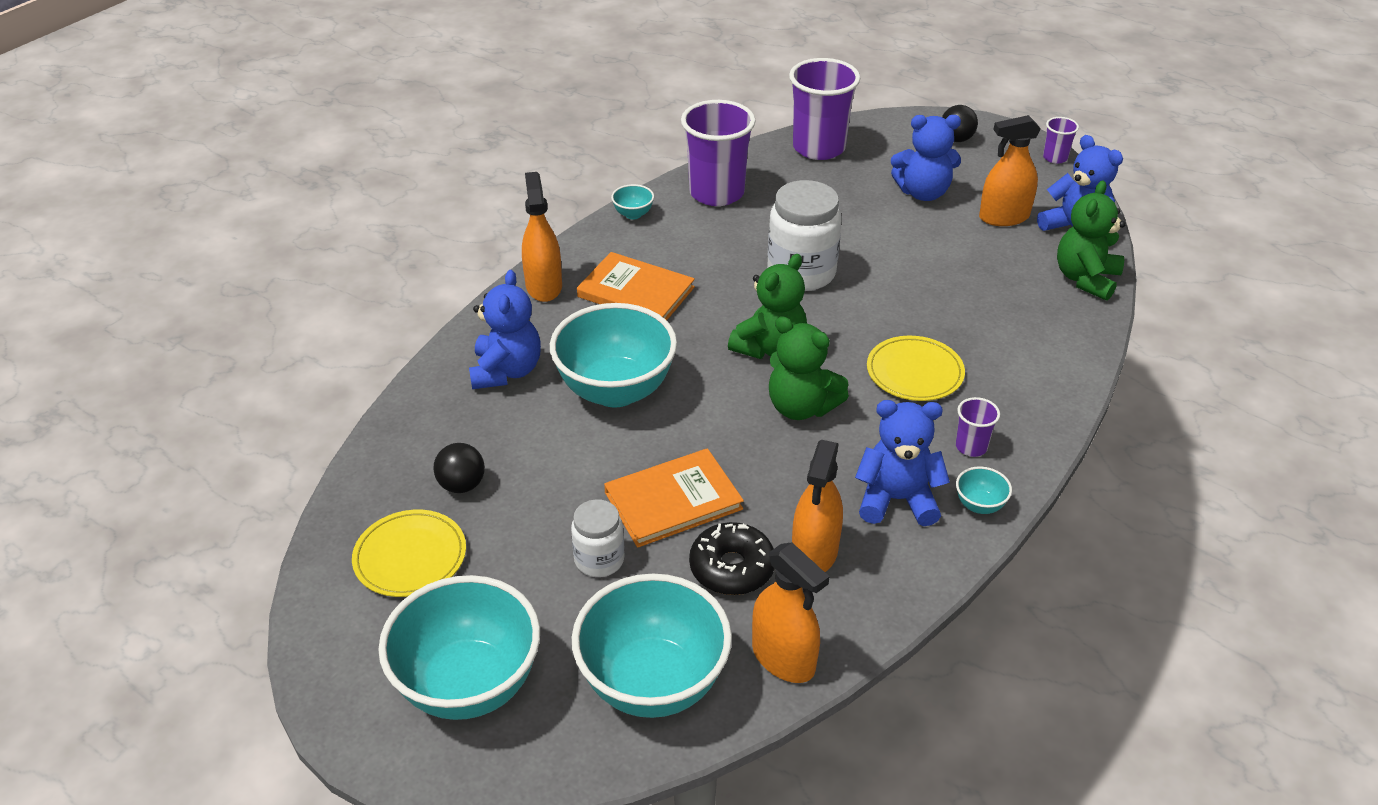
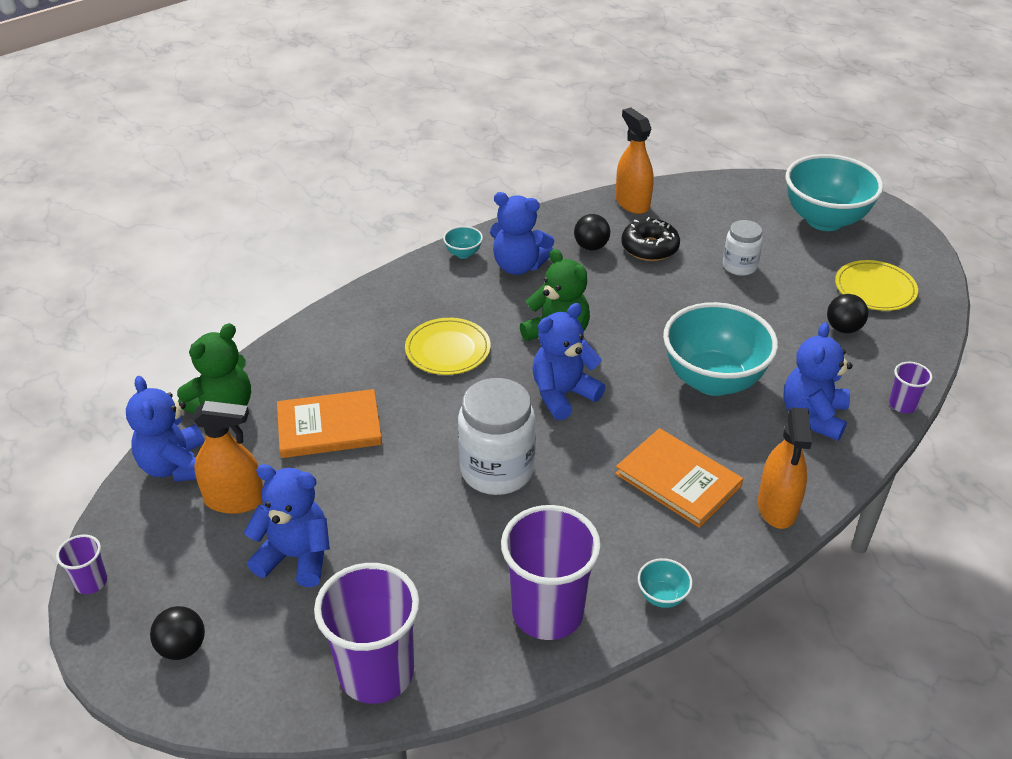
camera: 165 degrees left, 0 degrees up
turquoise bowl [572,574,732,718] -> none
orange book [604,448,744,548] -> orange book moved to [277,389,382,458]
green teddy bear [728,254,807,359] -> blue teddy bear [532,303,605,421]
orange spray bottle [792,440,843,572] -> black ball [574,214,610,250]
purple cup [956,397,1000,457] -> purple cup moved to [889,362,933,413]

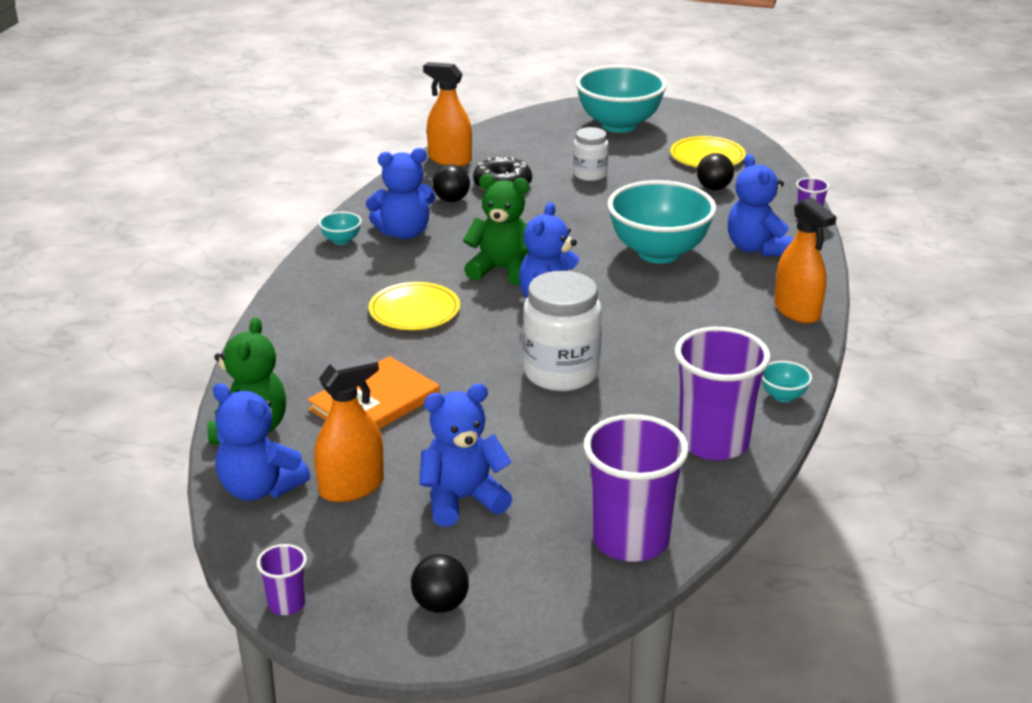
camera: 35 degrees left, 10 degrees down
orange book [615,428,743,528] -> none

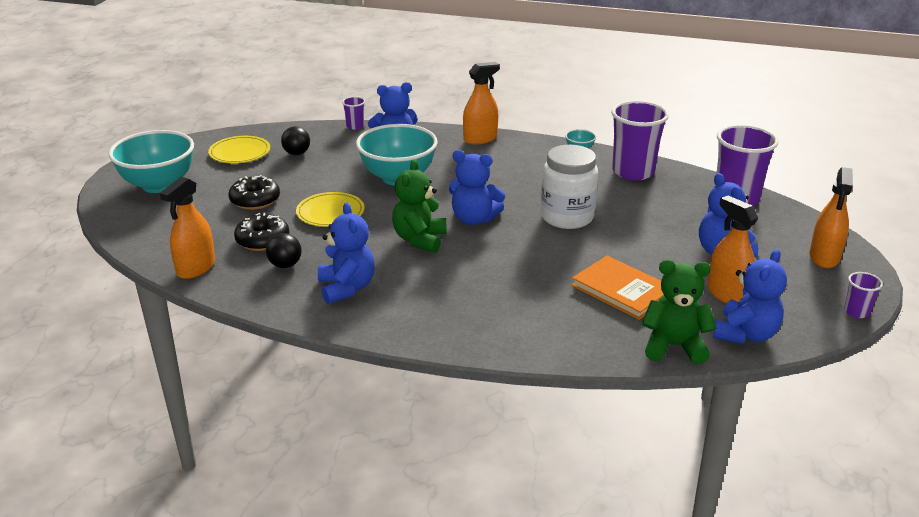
camera: 90 degrees left, 0 degrees up
turquoise bowl [319,212,362,245] -> none
yellow plate [369,282,460,330] -> yellow plate moved to [296,192,365,227]
black ball [411,554,469,613] -> orange spray bottle [809,167,853,268]
white jar [573,127,609,181] -> black donut [228,175,280,210]

